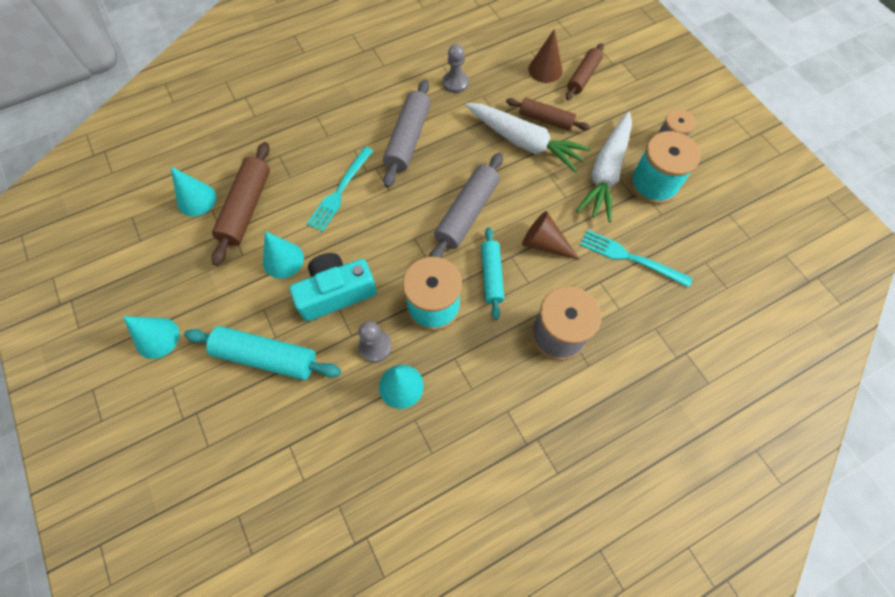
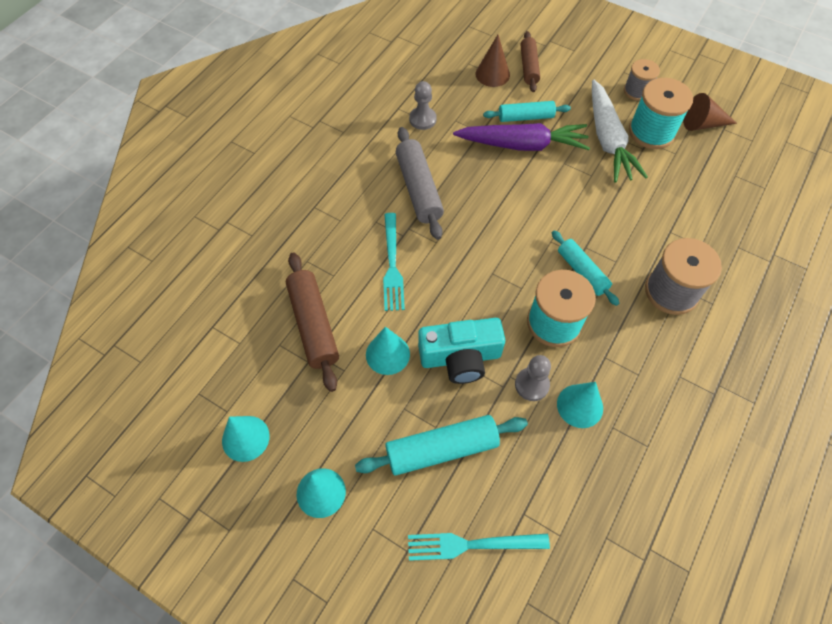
camera: 30 degrees left, 5 degrees down
turquoise cone [171,167,216,216] -> turquoise cone moved to [222,416,269,462]
turquoise camera [289,253,377,321] -> turquoise camera turned 135 degrees counterclockwise [418,318,505,384]
grey rolling pin [429,153,503,258] -> none
white carrot [466,103,591,173] -> purple carrot [453,123,590,151]
brown rolling pin [506,98,590,131] -> turquoise rolling pin [483,101,571,122]
brown cone [522,211,580,260] -> brown cone moved to [683,93,737,131]
turquoise fork [580,230,693,288] -> turquoise fork moved to [408,533,550,561]

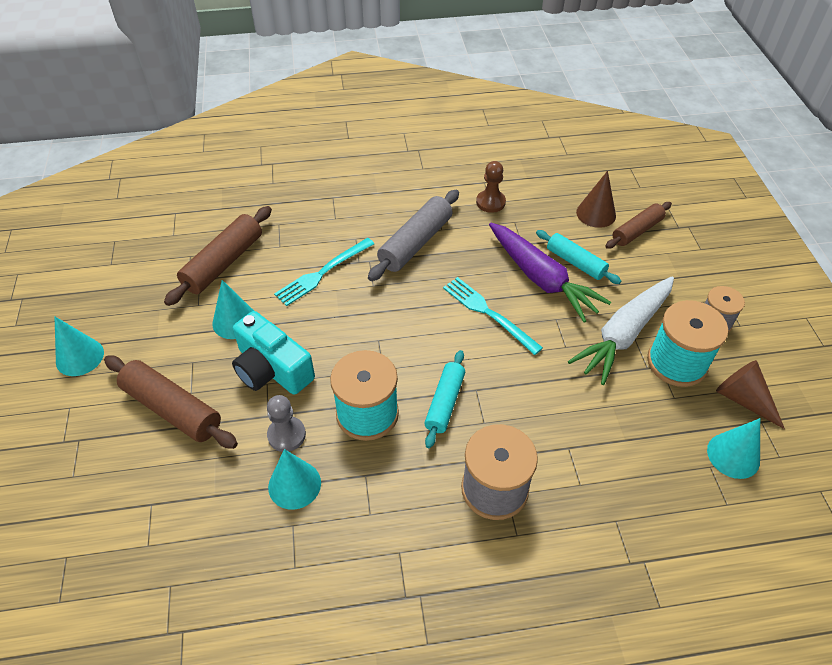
camera: 50 degrees right, 10 degrees down
turquoise cone [222,416,269,462] -> turquoise cone moved to [707,418,760,479]
turquoise rolling pin [355,415,528,476] -> brown rolling pin [104,356,238,449]
turquoise fork [408,533,550,561] -> turquoise fork moved to [443,277,543,355]
grey pawn [409,81,437,130] -> brown pawn [476,161,506,213]

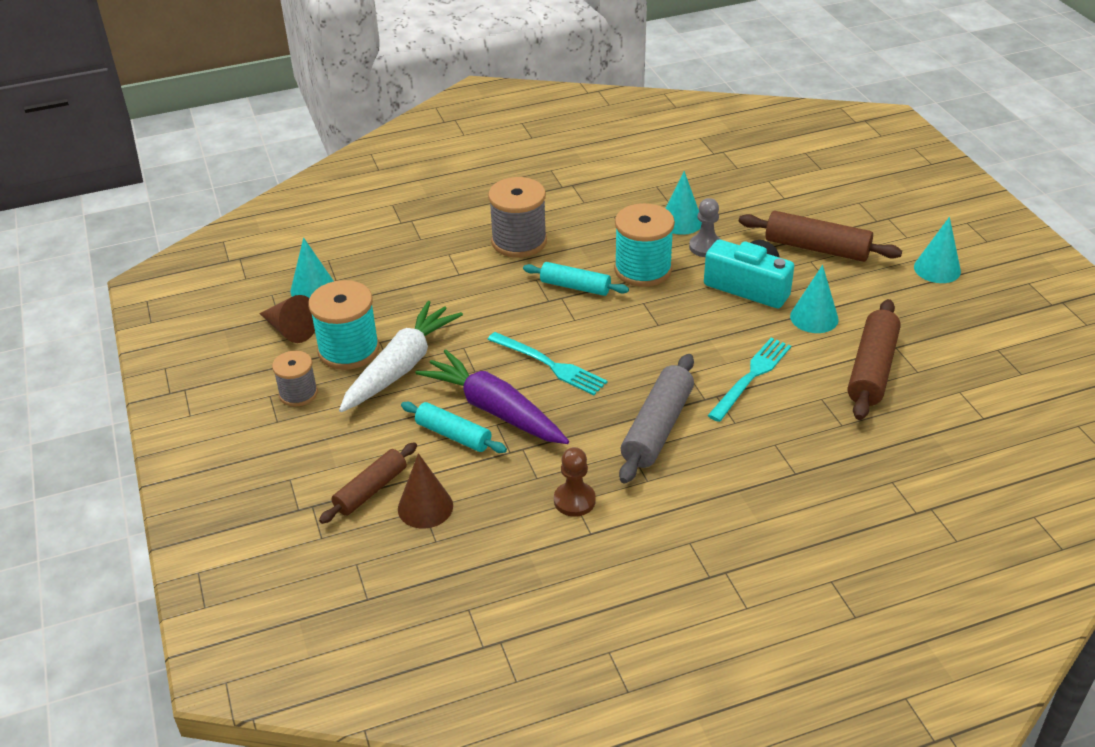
camera: 170 degrees right, 10 degrees down
turquoise rolling pin [424,350,465,448] -> turquoise rolling pin turned 75 degrees counterclockwise [523,262,629,296]

